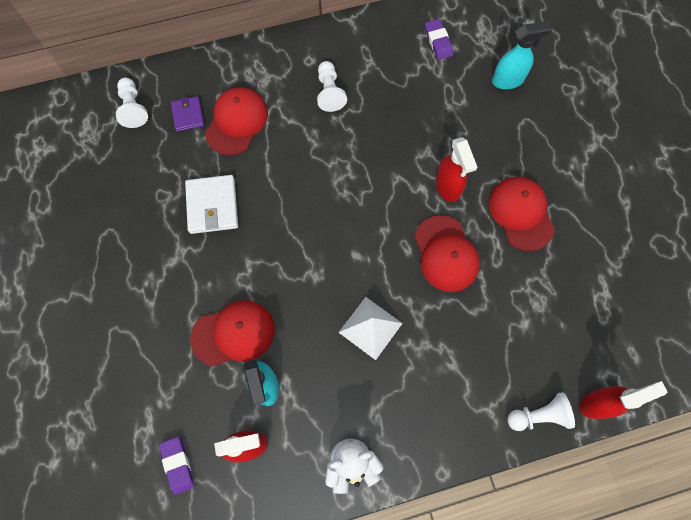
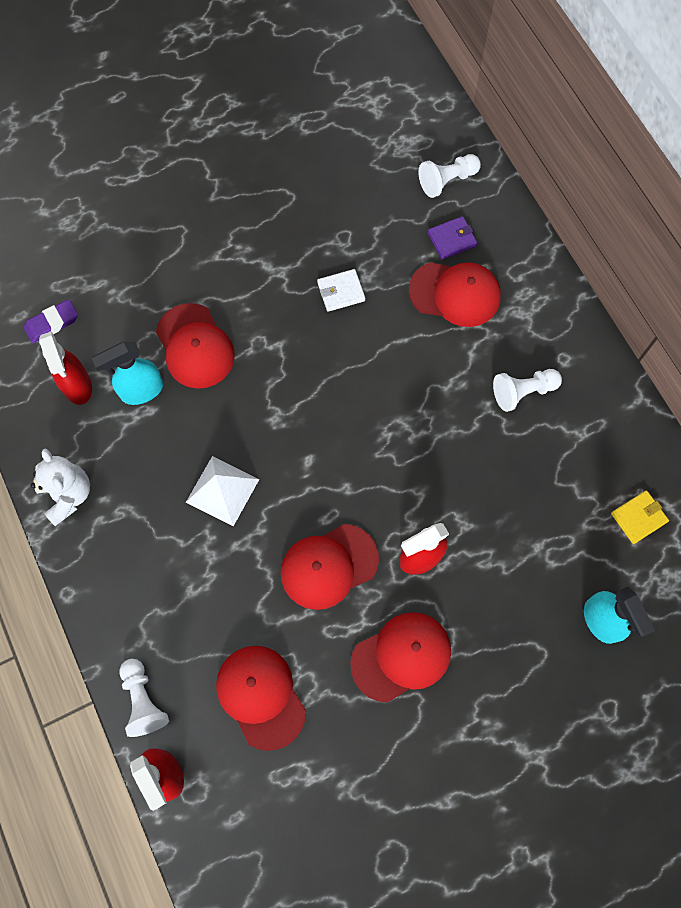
camera: 80 degrees right, 0 degrees up
white wallet [185,175,238,234] -> white wallet [317,269,365,312], size x0.62
purple eraser [425,19,453,60] -> yellow wallet [611,490,669,544]
none -> red cap [216,646,306,751]

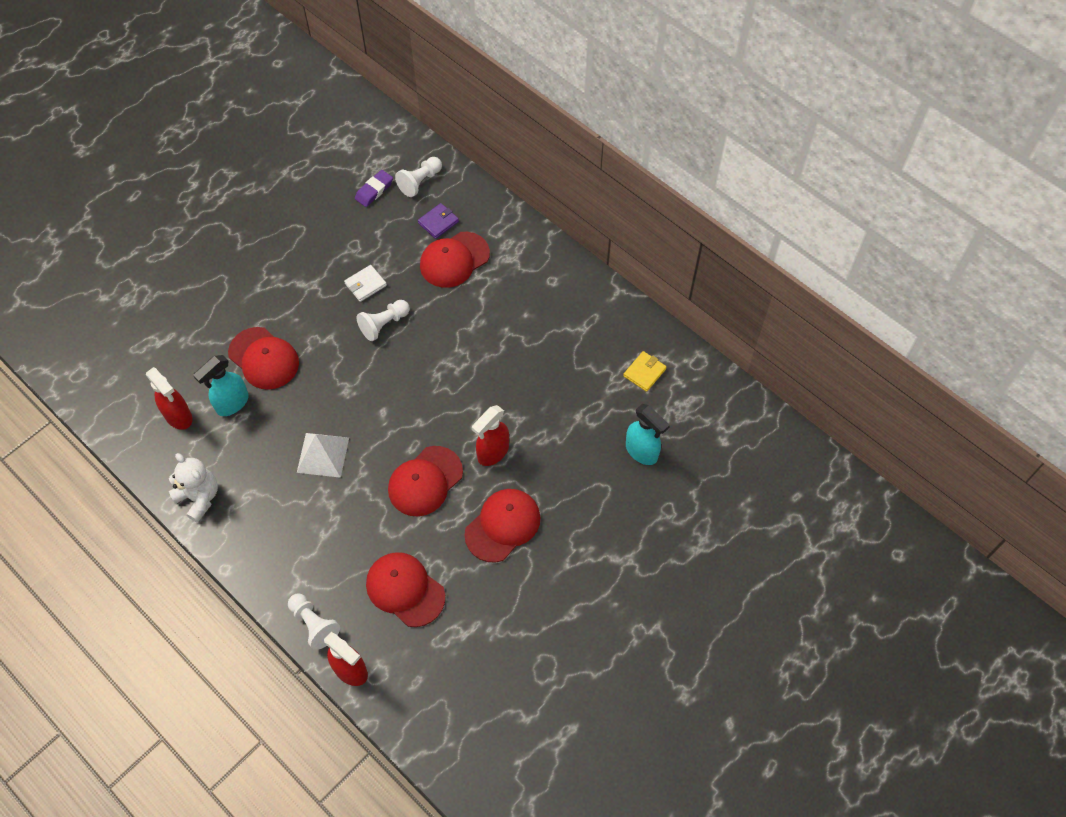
camera: 20 degrees left, 10 degrees down
purple eraser [24,299,78,343] -> purple eraser moved to [355,170,393,207]
red cap [409,262,501,327] -> red cap turned 150 degrees clockwise [420,232,490,288]
white pawn [493,369,562,412] -> white pawn moved to [357,300,410,341]

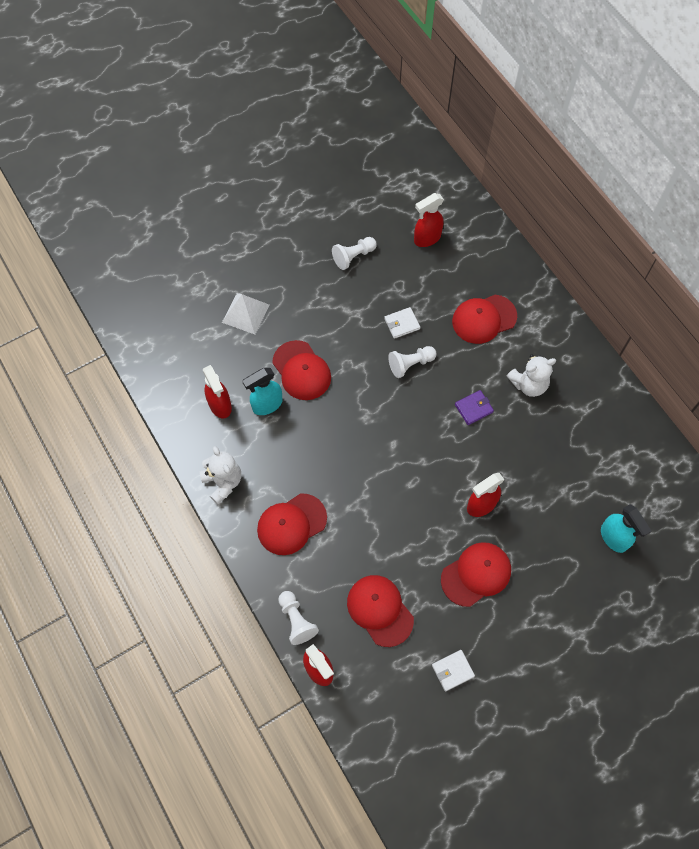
camera: 15 degrees right, 5 degrees up
white pyramid [297,433,349,478] -> white pyramid moved to [222,293,270,334]
purple eraser [355,170,393,207] -> red spray bottle [414,193,444,247]
red cap [388,446,463,516] -> red cap moved to [257,493,327,555]
white pawn [395,157,442,197] -> white pawn moved to [332,237,377,270]
purple wallet [418,203,459,239] -> purple wallet moved to [455,390,494,425]
yellow wallet [623,351,666,392] -> none
none -> white wallet [432,650,475,691]
none -> white teddy bear [507,354,556,397]

